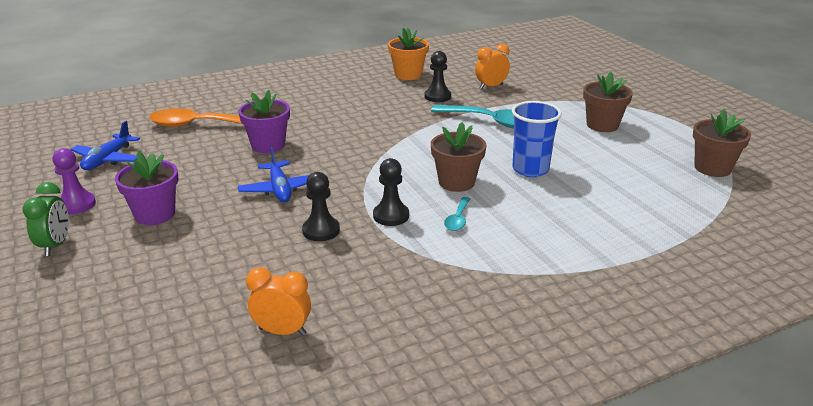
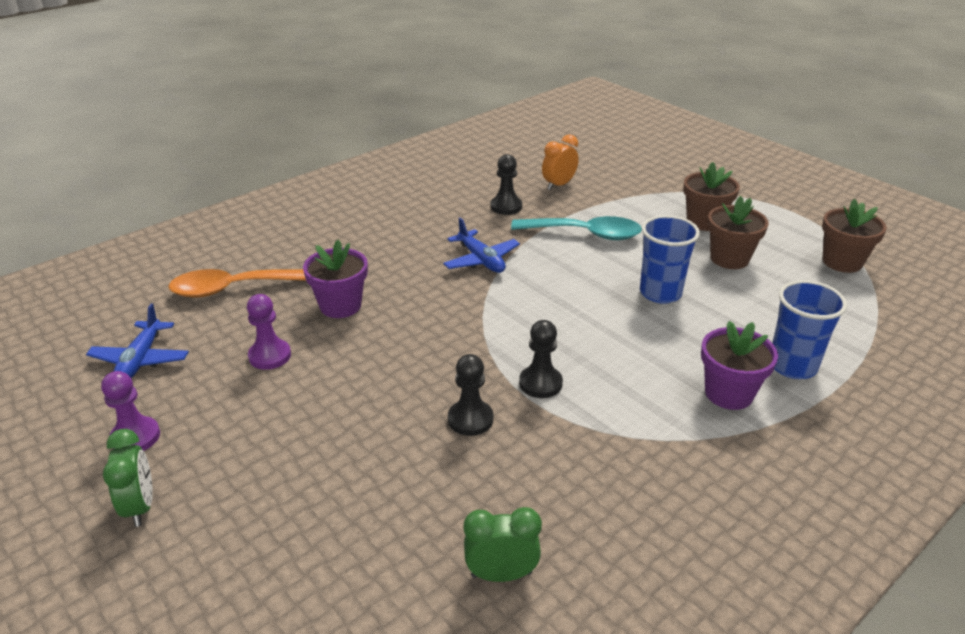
camera: 15 degrees left, 5 degrees up
purple flower pot [115,151,178,225] -> purple flower pot moved to [701,321,778,410]
blue plane [238,147,309,202] -> blue plane moved to [443,217,520,273]
orange clock [246,267,311,336] -> green clock [463,507,542,582]
orange flower pot [388,28,429,80] -> none
brown flower pot [431,122,487,192] -> brown flower pot moved to [707,196,769,269]
turquoise spoon [444,197,470,231] -> none
none -> purple pawn [247,294,291,370]
none -> blue cup [772,280,847,379]

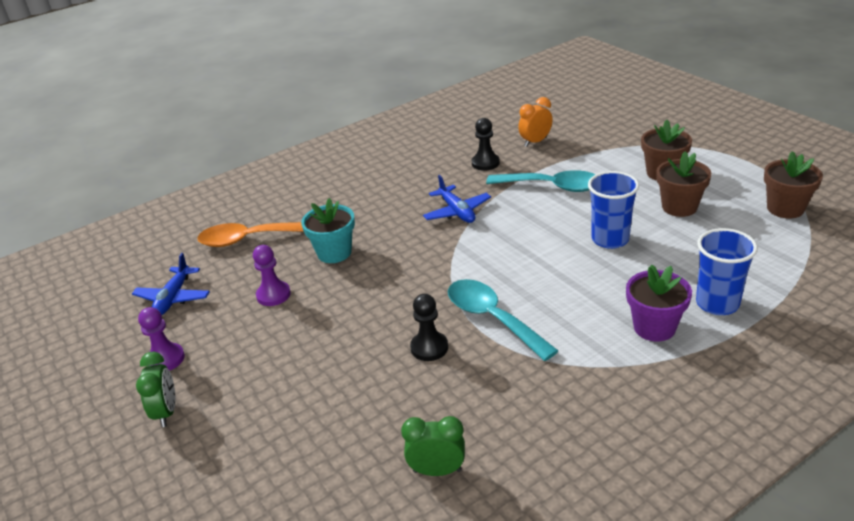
camera: 10 degrees right, 0 degrees up
purple flower pot [303,240,368,318] -> turquoise flower pot [301,198,355,263]
black pawn [519,320,563,398] -> turquoise spoon [448,279,559,361]

